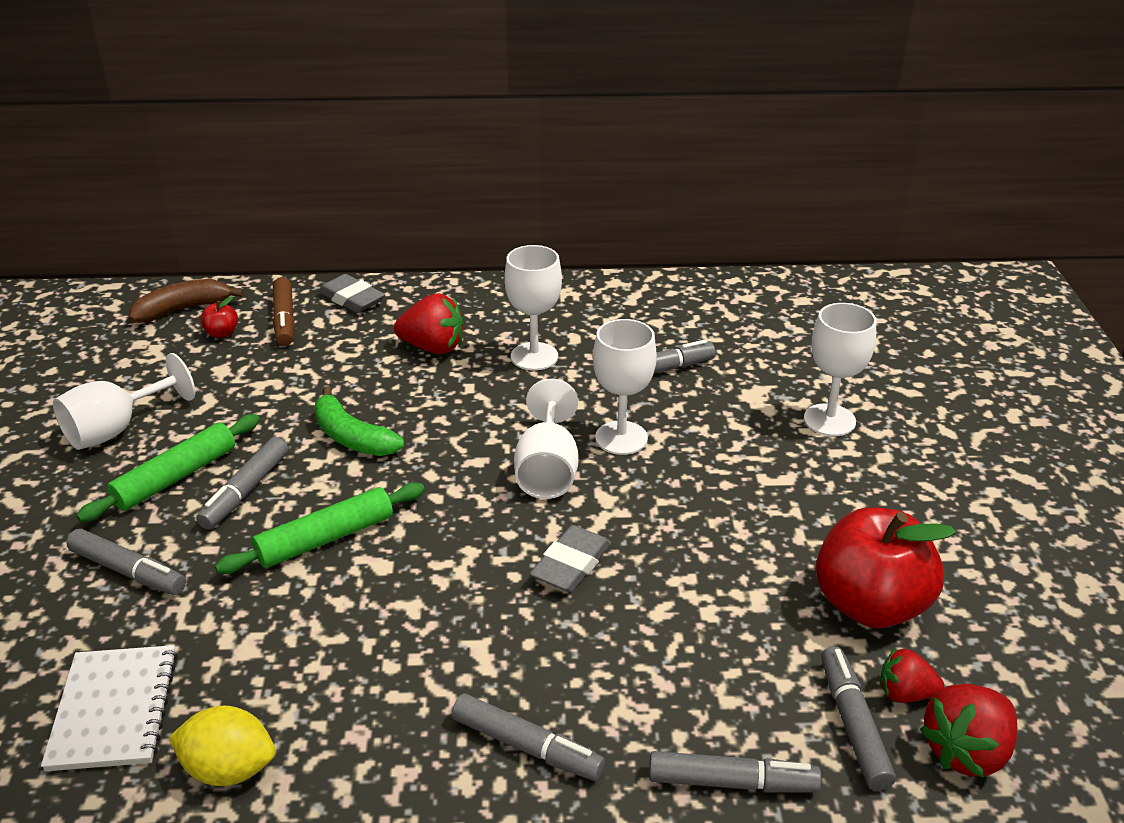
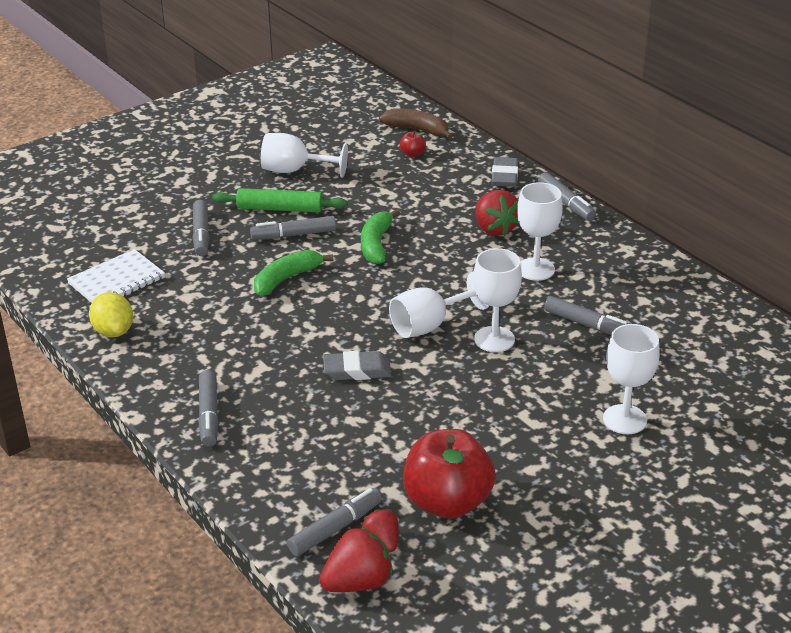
camera: 55 degrees right, 0 degrees up
green rolling pin [215,483,425,574] -> green banana [254,250,333,296]
brown marker [273,277,295,346] -> none
grey marker [649,751,821,793] -> grey marker moved to [538,172,596,221]
red strawberry [920,684,1018,778] -> red strawberry turned 135 degrees clockwise [319,526,393,592]

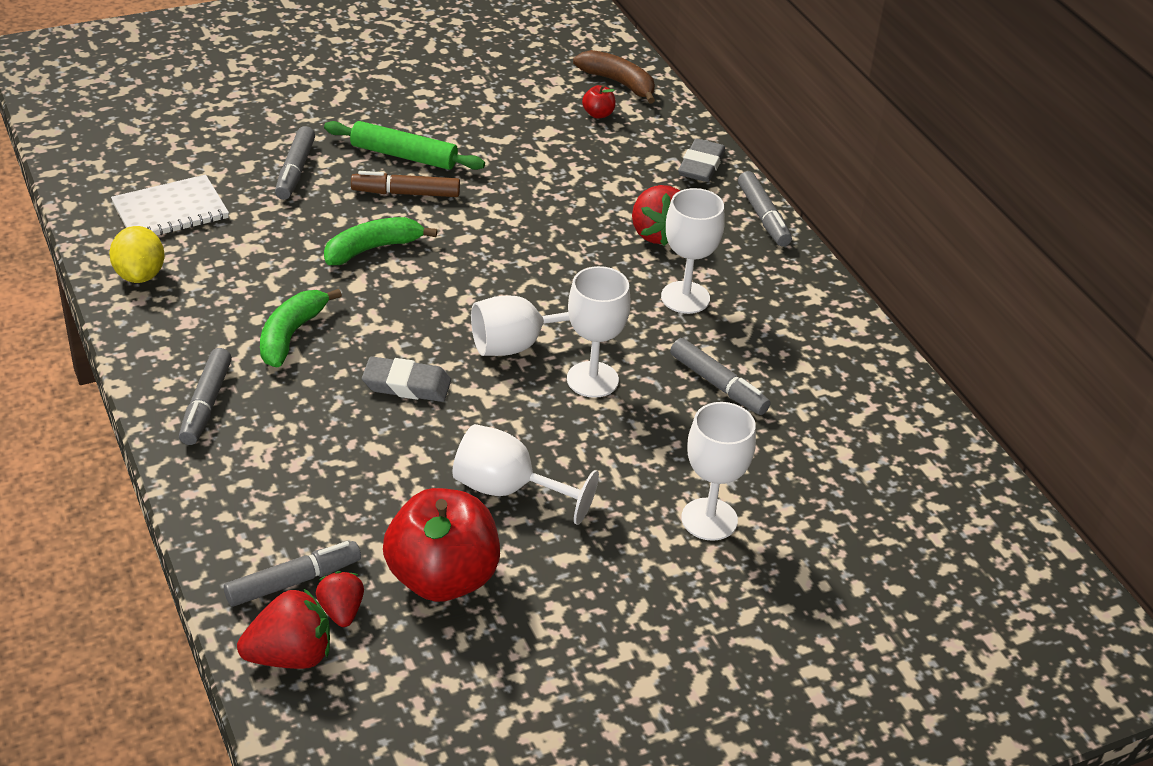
camera: 10 degrees right, 5 degrees up
grey marker [250,216,336,240] -> brown marker [351,171,460,197]
white goblet [261,133,348,178] -> white goblet moved to [452,424,599,525]
green banana [361,209,400,264] -> green banana moved to [260,289,342,368]

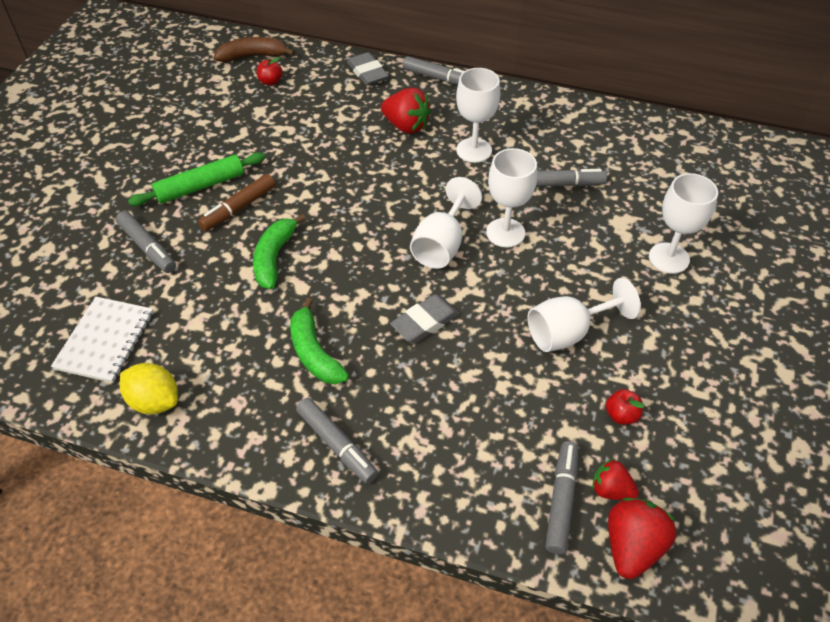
camera: 45 degrees left, 10 degrees up
red apple [383,488,500,602] -> red apple [606,389,644,425], size x0.40

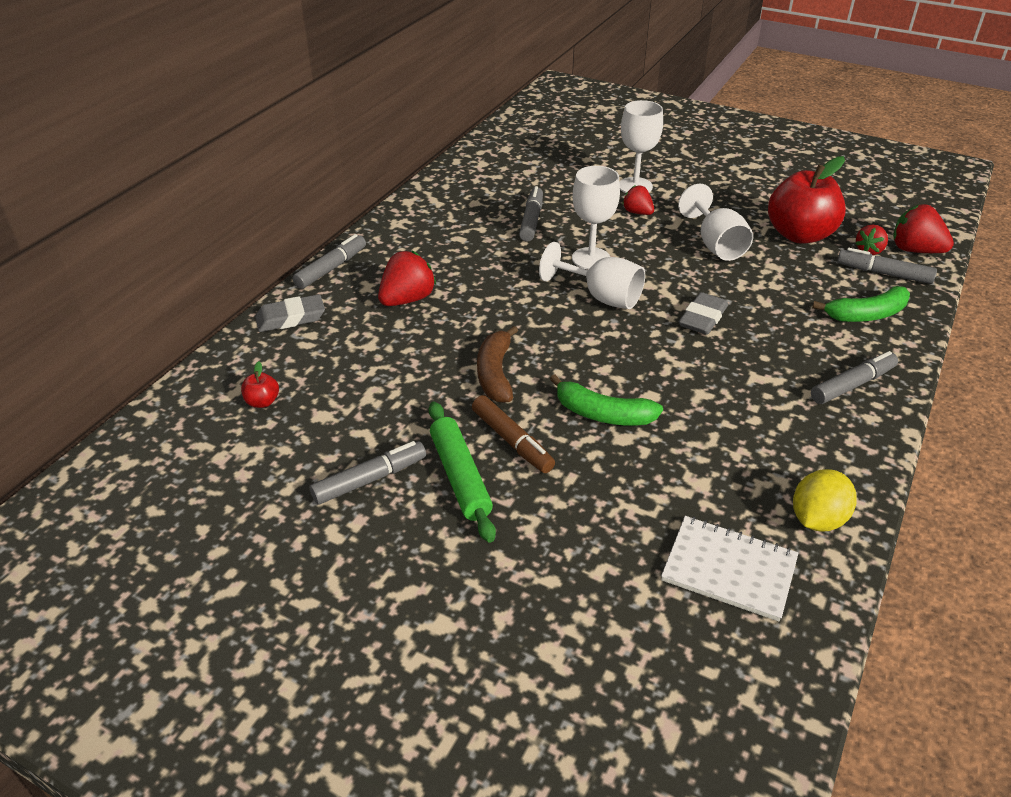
camera: 80 degrees left, 10 degrees down
grey marker [116,211,176,273] -> grey marker moved to [310,441,426,505]
brown banana [214,37,295,62] -> brown banana moved to [477,326,518,403]
green banana [290,298,349,384] -> green banana moved to [812,286,910,322]
grey eraser [390,294,460,343] -> grey eraser turned 60 degrees clockwise [679,292,728,335]
white goblet [456,68,500,163] -> none
red apple [606,389,644,425] -> red apple [768,156,846,244], size x2.50
none -> red strawberry [622,185,654,215]

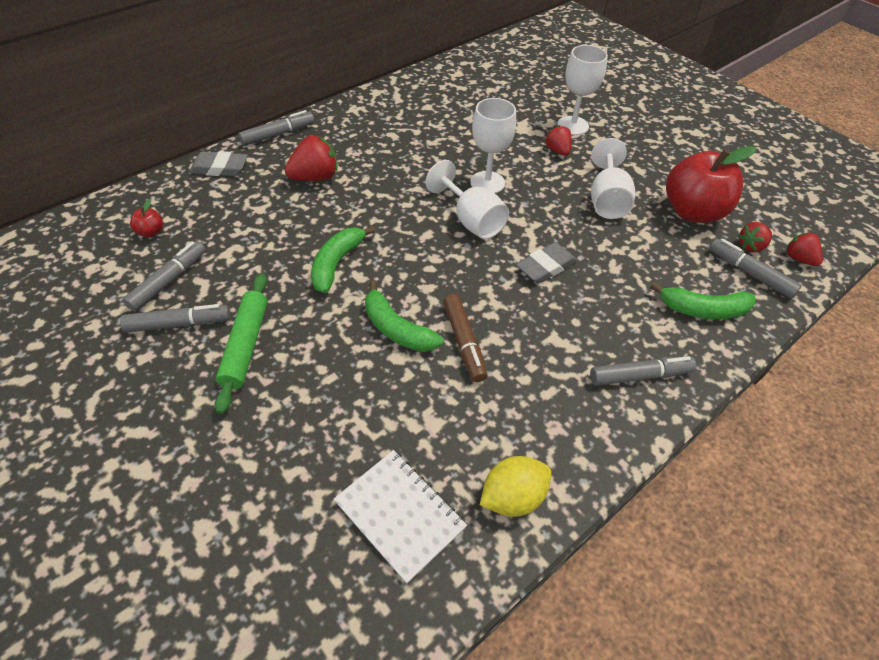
camera: 20 degrees right, 10 degrees up
brown marker [472,395,555,473] -> brown marker moved to [443,294,487,382]
brown banana [477,326,518,403] -> green banana [311,226,375,293]
grey marker [519,186,543,242] -> grey marker moved to [123,241,206,312]
red strawberry [893,204,954,253] -> red strawberry [786,232,823,266], size x0.62

